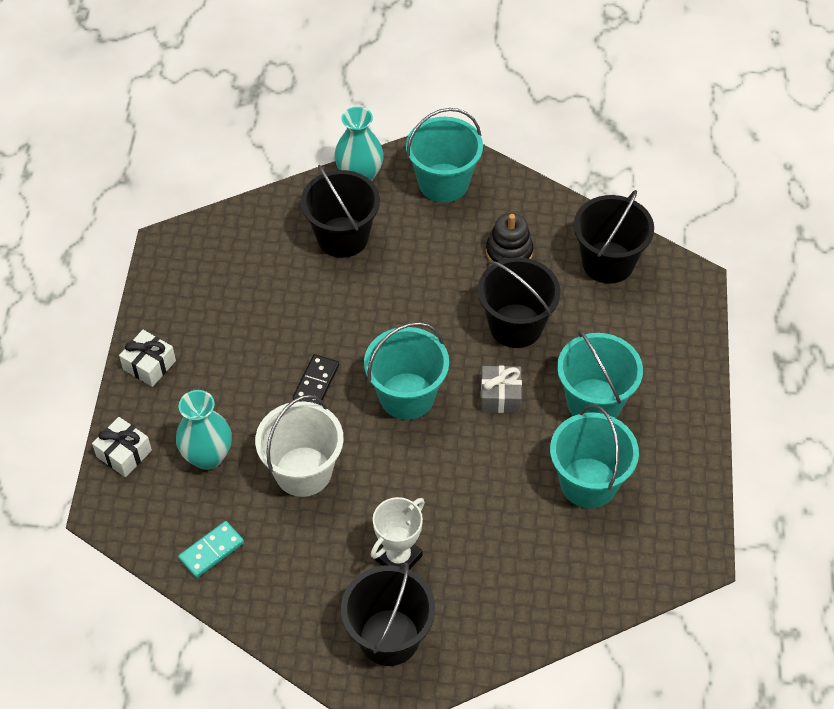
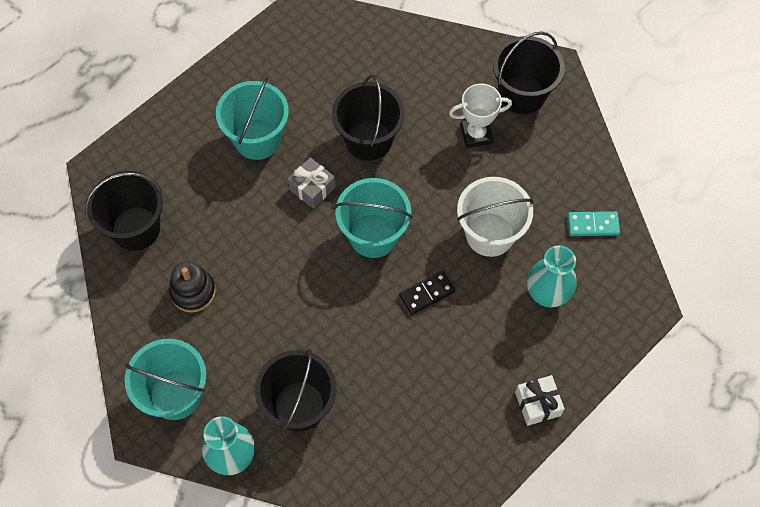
camera: 140 degrees left, 10 degrees up
white gift [92,417,152,477] -> none
black bucket [478,257,561,348] -> black bucket moved to [332,75,405,161]
turquoise bucket [550,405,639,508] -> none

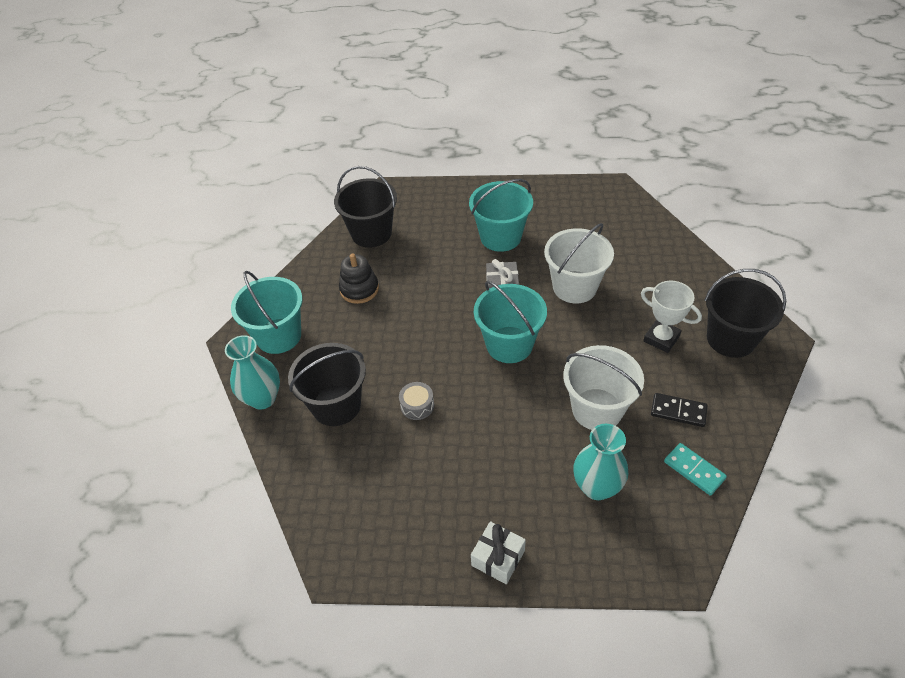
camera: 50 degrees right, 15 degrees down
black bucket [332,75,405,161] -> white bucket [544,223,614,304]
black domino [399,271,455,315] -> black domino moved to [651,393,708,427]
none -> grey drum [399,382,434,420]

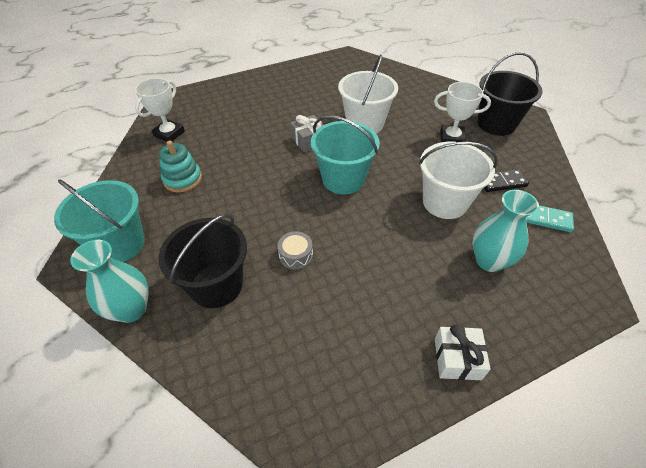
camera: 30 degrees left, 0 degrees up
black bucket [334,166,397,248] -> white trophy [135,78,185,142]
black stacking toy [339,253,379,304] -> turquoise stacking toy [159,140,202,192]
turquoise bucket [469,179,533,252] -> none

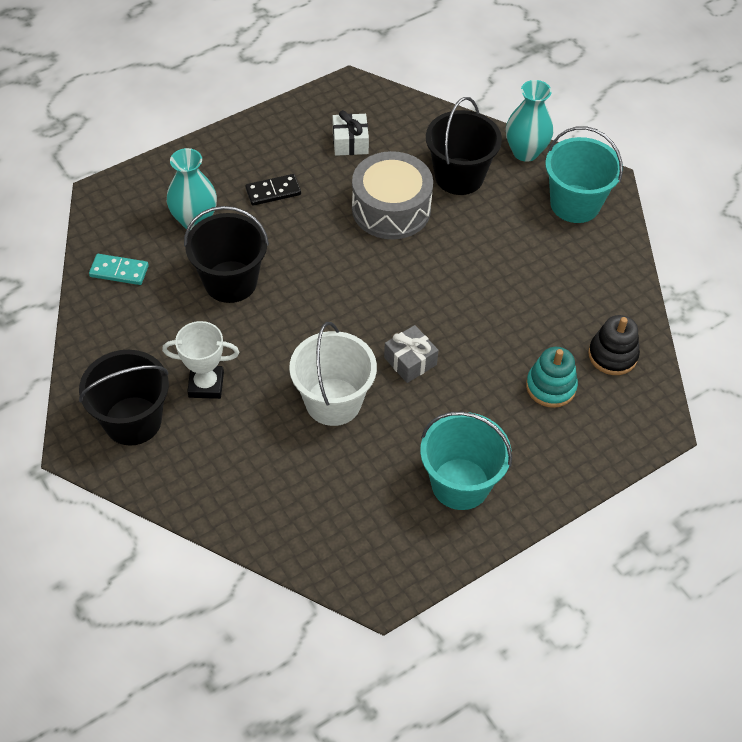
camera: 170 degrees right, 5 degrees up
white trophy [135,78,185,142] -> black stacking toy [588,315,640,375]
turquoise stacking toy [159,140,202,192] -> turquoise stacking toy moved to [526,347,578,408]
grey drum [278,231,313,269] -> grey drum [352,151,433,239], size x2.29
turquoise bucket [311,115,380,194] -> turquoise bucket moved to [420,412,512,510]
white bucket [419,142,498,219] -> black bucket [184,206,269,303]
white gift [435,325,491,380] -> white gift moved to [333,110,369,156]
black domino [484,169,529,192] -> black domino moved to [245,174,301,206]

